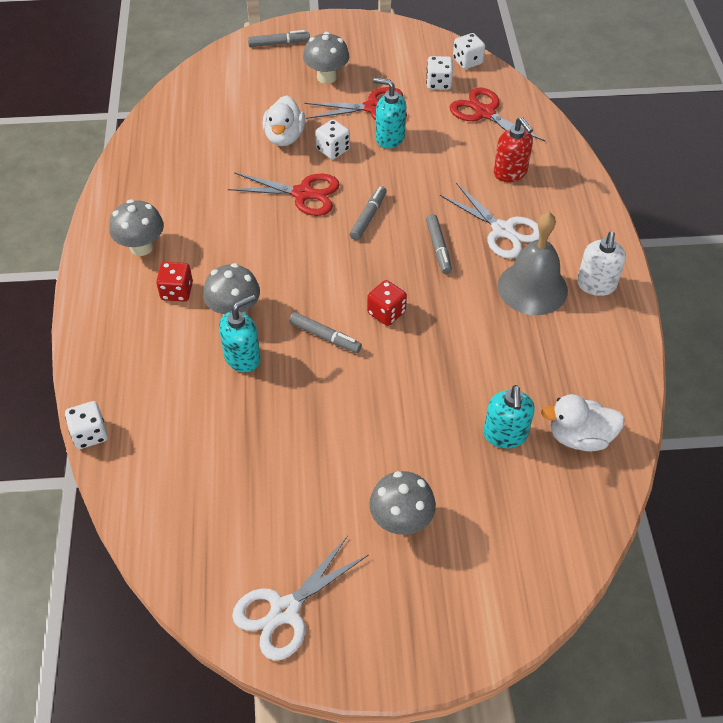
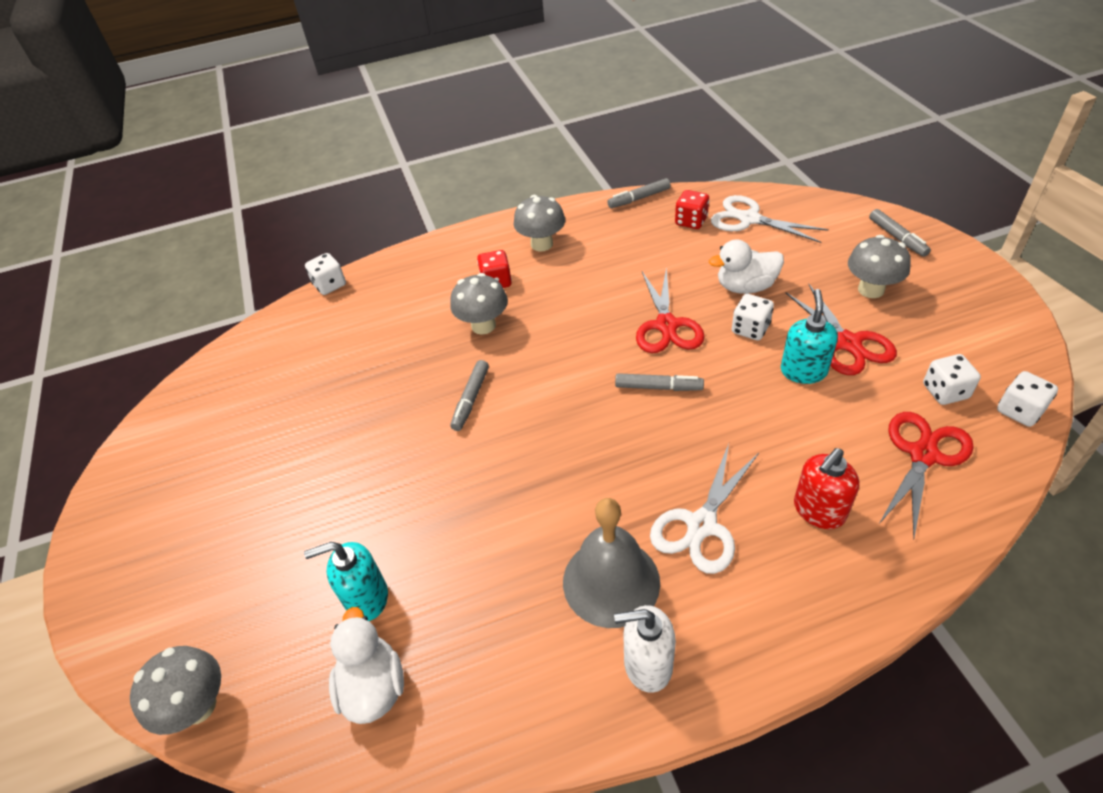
camera: 80 degrees right, 5 degrees down
turquoise soap dispenser [219,295,261,372] -> none
white scissors [232,536,368,660] -> white scissors moved to [711,195,829,243]
red dice [367,280,407,326] -> red dice moved to [675,190,709,229]
grey mushroom [369,471,436,535] -> grey mushroom moved to [130,646,221,735]
grey marker [426,214,452,274] -> grey marker moved to [607,178,671,208]

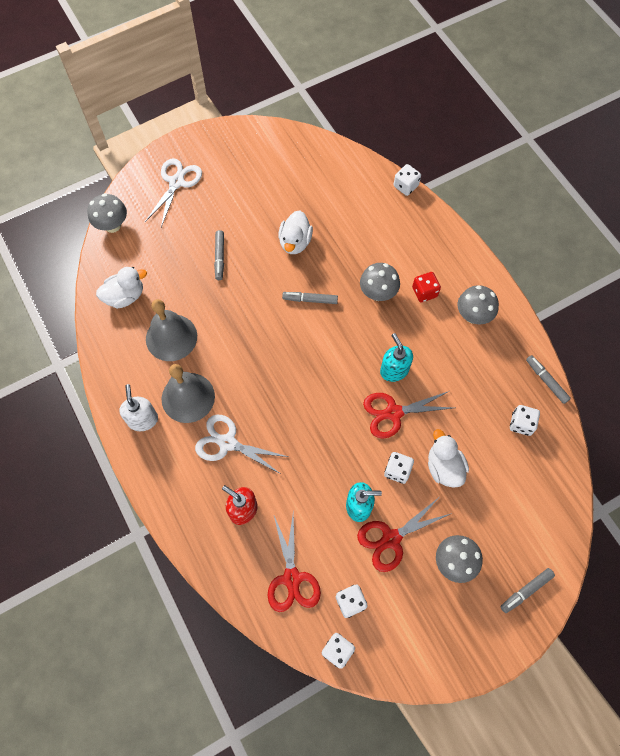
camera: 75 degrees right, 20 degrees up
turquoise soap dispenser [304,542,388,621] -> turquoise soap dispenser moved to [380,333,413,382]
grey marker [615,373,704,391] -> grey marker moved to [214,230,224,280]
red dice [675,190,709,229] -> white dice [510,405,540,436]
white scissors [711,195,829,243] -> white scissors moved to [145,158,202,227]
red scissors [879,412,974,538] -> red scissors turned 60 degrees clockwise [268,513,321,612]
none -> grey bell [146,299,197,361]
none -> white duck [278,210,313,254]

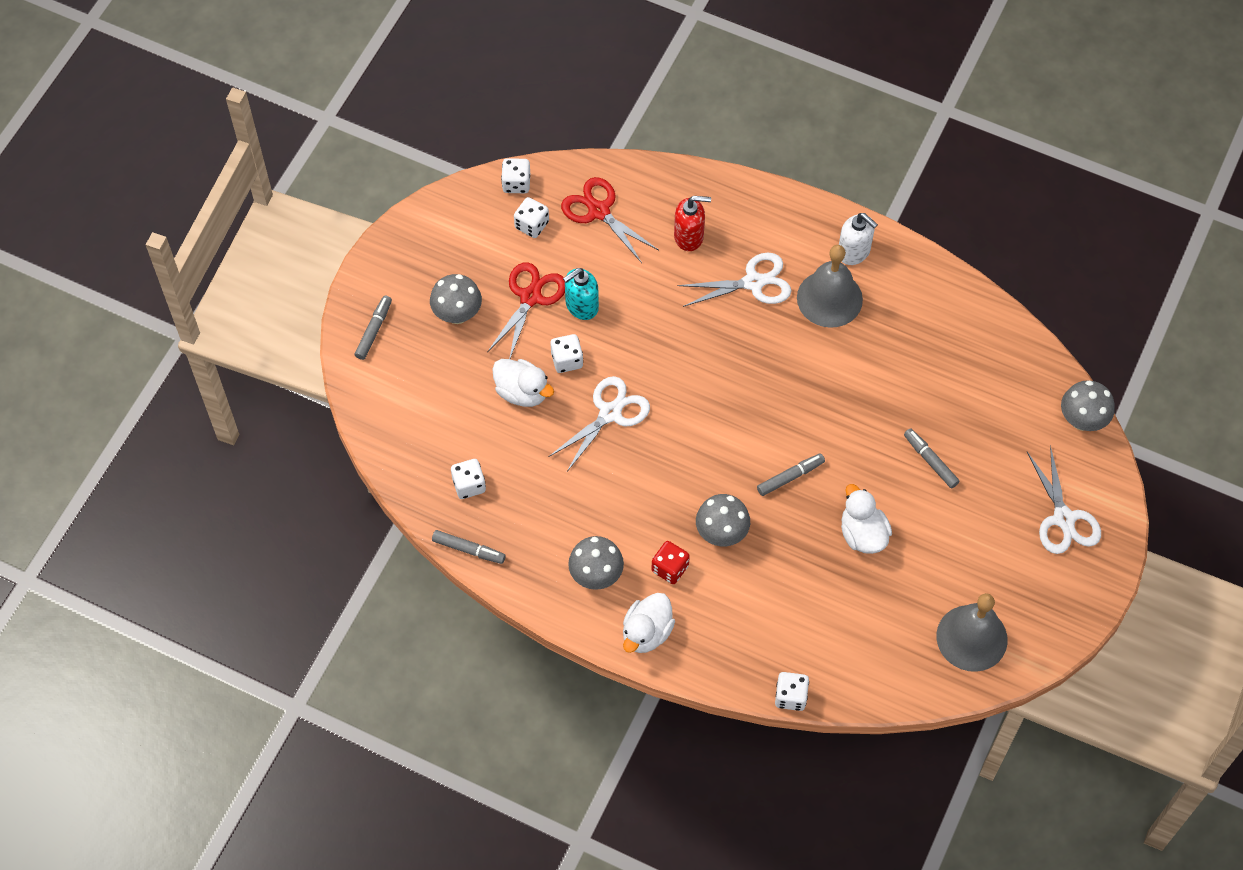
camera: 145 degrees right, 5 degrees down
white duck [96,267,147,309] -> white duck moved to [623,593,675,653]
grey bell [146,299,197,361] -> grey bell moved to [936,593,1008,672]
red scissors [363,391,453,439] -> white scissors [548,376,650,472]
turquoise soap dispenser [380,333,413,382] -> none

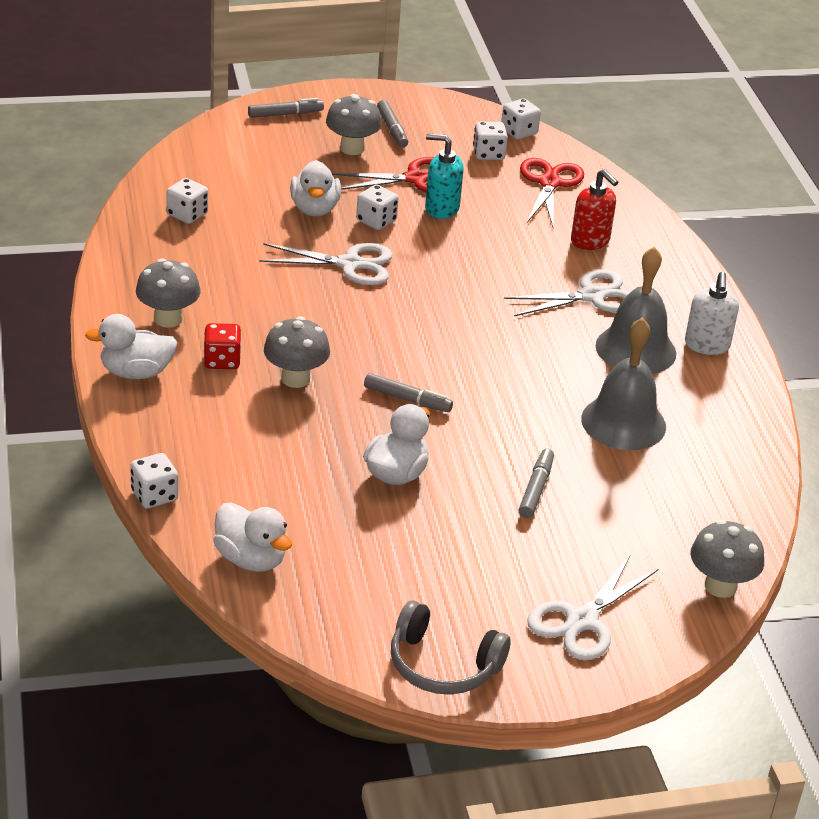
camera: 50 degrees right, 25 degrees down
grey marker [432,530,506,564] -> grey marker moved to [377,100,408,147]
white scissors [678,253,792,307] -> white scissors turned 60 degrees counterclockwise [504,270,630,316]
grey bell [936,593,1008,672] -> grey bell moved to [581,317,666,450]
none -> white duck [213,502,292,572]
none -> grey headphones [391,600,511,695]

